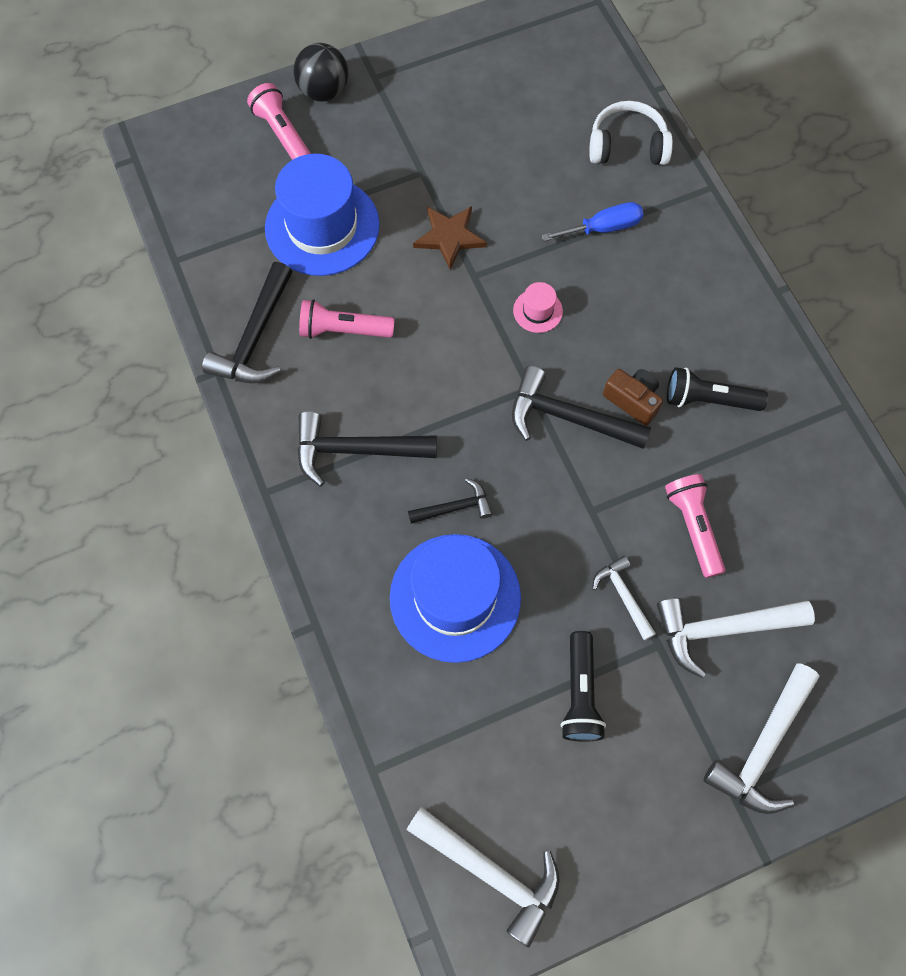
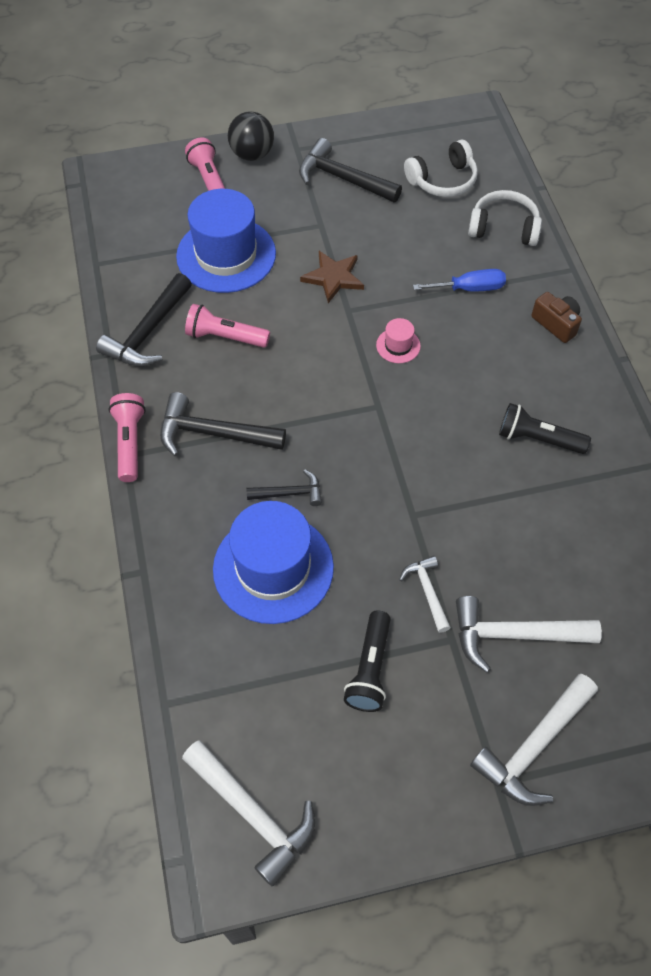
camera: 10 degrees right, 10 degrees down
black hammer [512,366,651,449] -> black hammer moved to [299,138,402,202]
brown camera [603,369,663,426] -> brown camera moved to [532,292,582,343]
pink flashlight [665,474,725,578] -> pink flashlight moved to [109,393,146,482]
none -> white headphones [404,140,478,197]

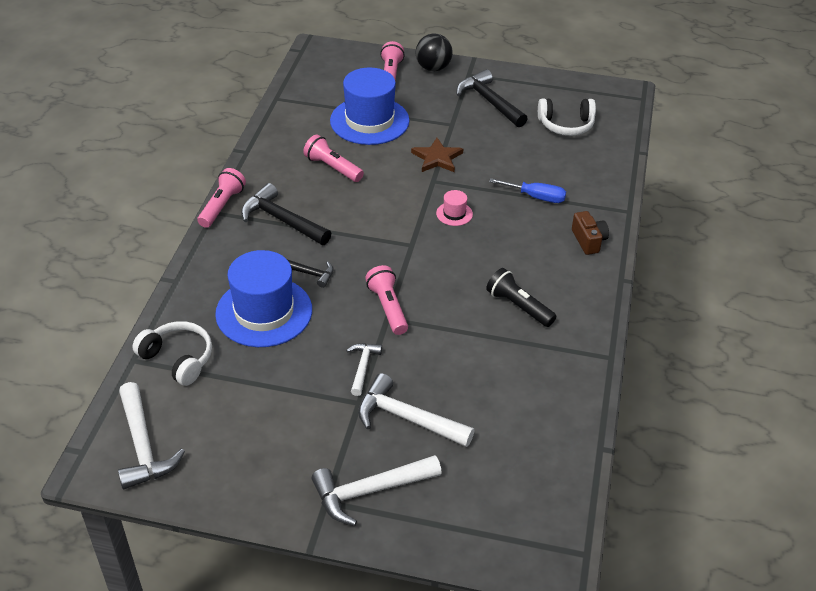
camera: 25 degrees right, 15 degrees down
black hammer [96,273,192,367] -> none
black flashlight [344,610,391,712] -> none
white headphones [468,190,542,246] -> white headphones moved to [132,321,212,386]
none -> pink flashlight [365,265,408,335]

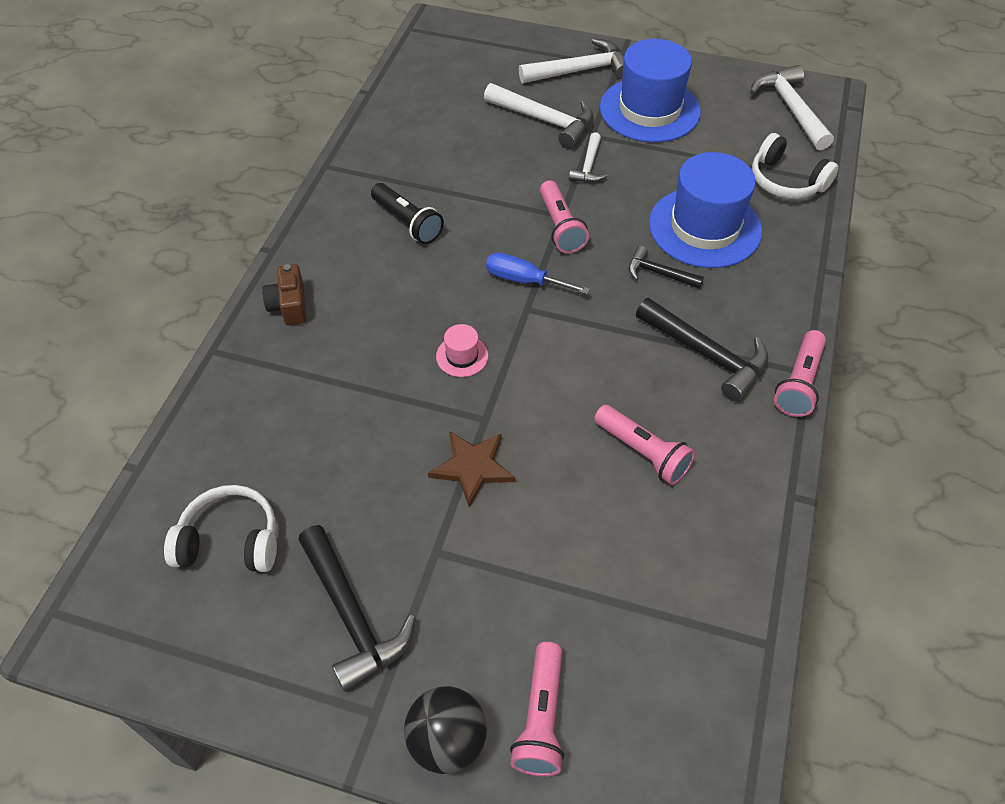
camera: 175 degrees left, 10 degrees up
blue hat [330,68,410,145] -> blue hat moved to [600,39,701,143]
blue screwdriver [489,178,566,203] -> blue screwdriver moved to [486,253,590,294]

